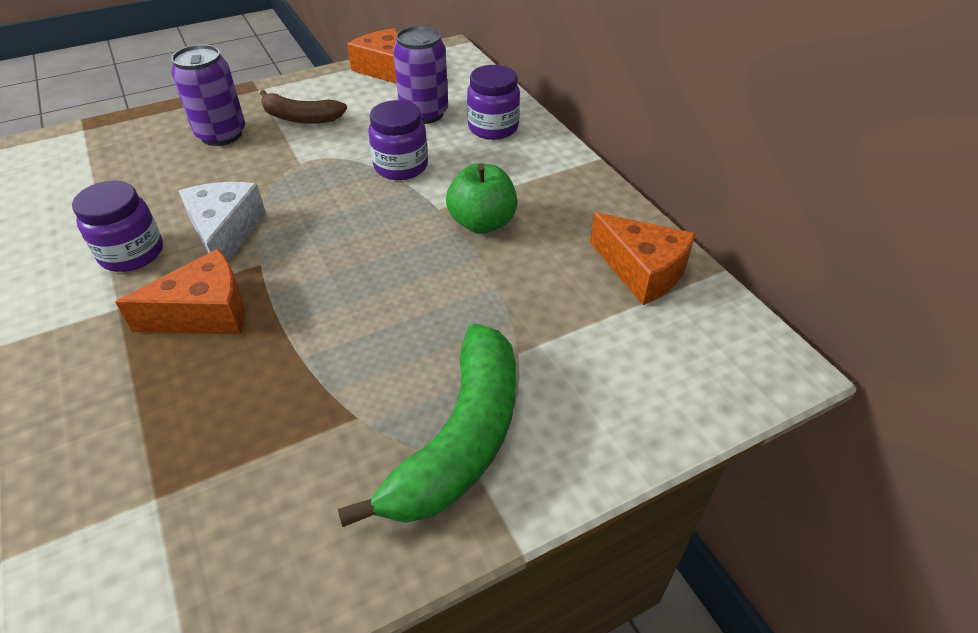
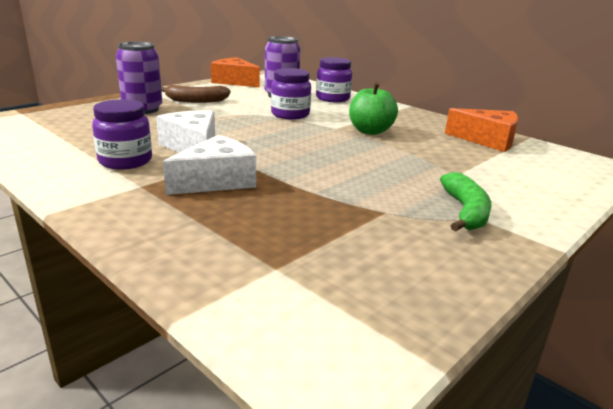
camera: 20 degrees left, 20 degrees down
orange cheese [115,249,245,334] -> white cheese [163,135,256,195]
green banana [338,323,516,527] -> green banana [440,172,492,232], size x0.60

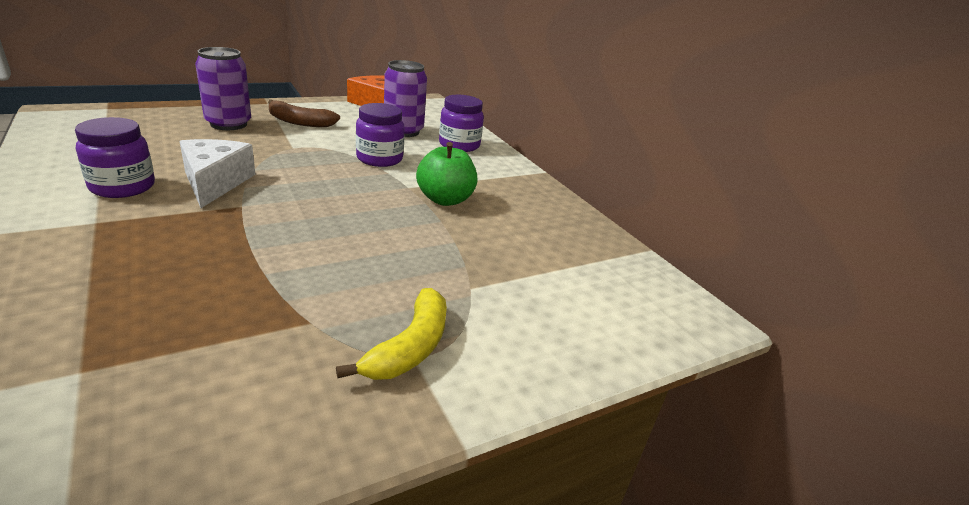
camera: 15 degrees right, 5 degrees up
white cheese [163,135,256,195] -> none
green banana [440,172,492,232] -> yellow banana [336,288,447,380]
orange cheese [445,108,519,152] -> none

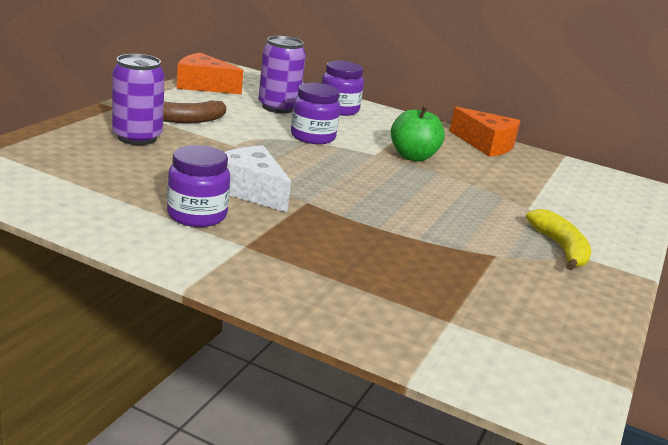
camera: 35 degrees left, 5 degrees down
none -> orange cheese [450,106,520,157]

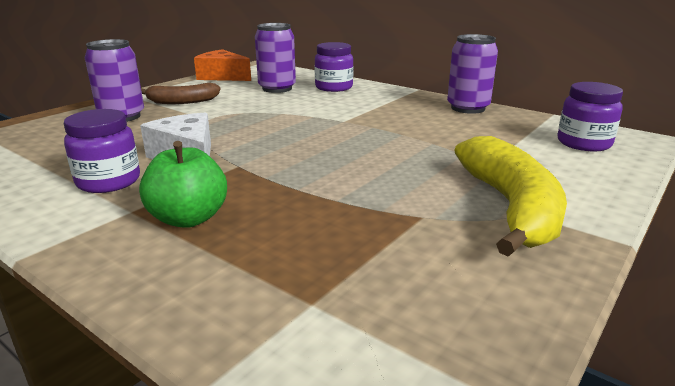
camera: 15 degrees right, 0 degrees up
purple jar [291,83,340,144] -> purple jar moved to [557,82,623,151]
green apple [391,105,445,161] -> green apple moved to [139,141,227,228]
orange cheese [450,106,520,157] -> purple can [447,34,498,114]
yellow banana [526,209,591,270] -> yellow banana [454,136,567,257], size x1.66

